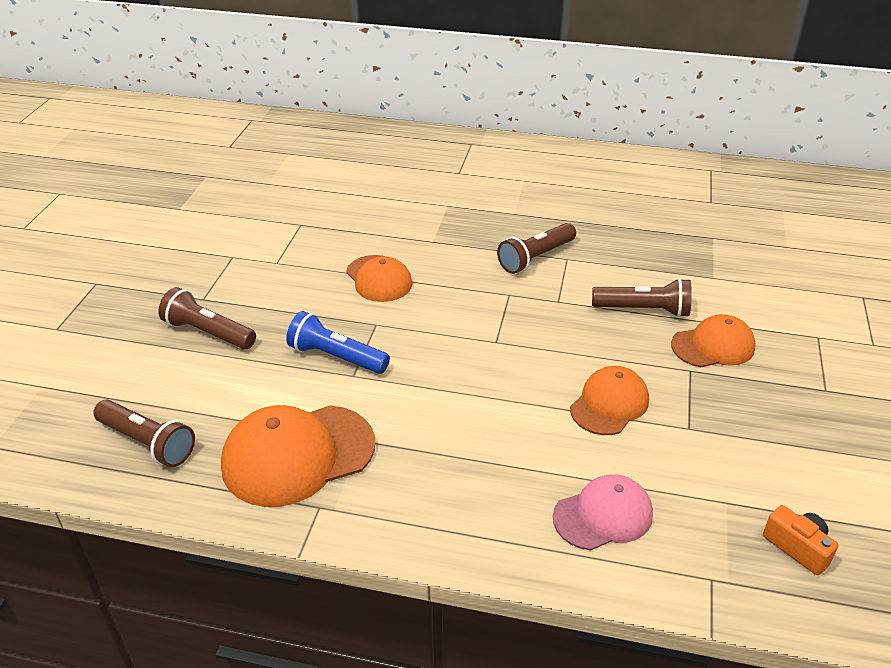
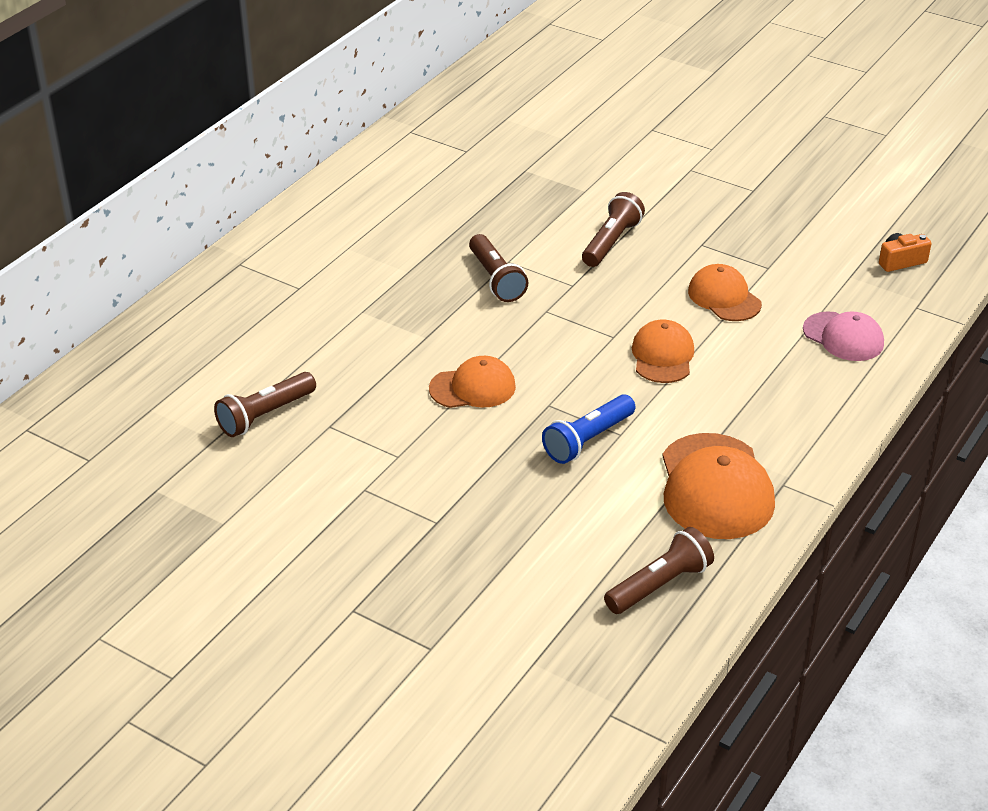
camera: 70 degrees left, 0 degrees up
brown flashlight [158,287,256,350] -> brown flashlight moved to [214,372,316,437]
pink cap [553,474,653,550] -> pink cap turned 135 degrees clockwise [803,311,884,361]
orange cap [671,314,756,367] -> orange cap moved to [632,319,694,383]

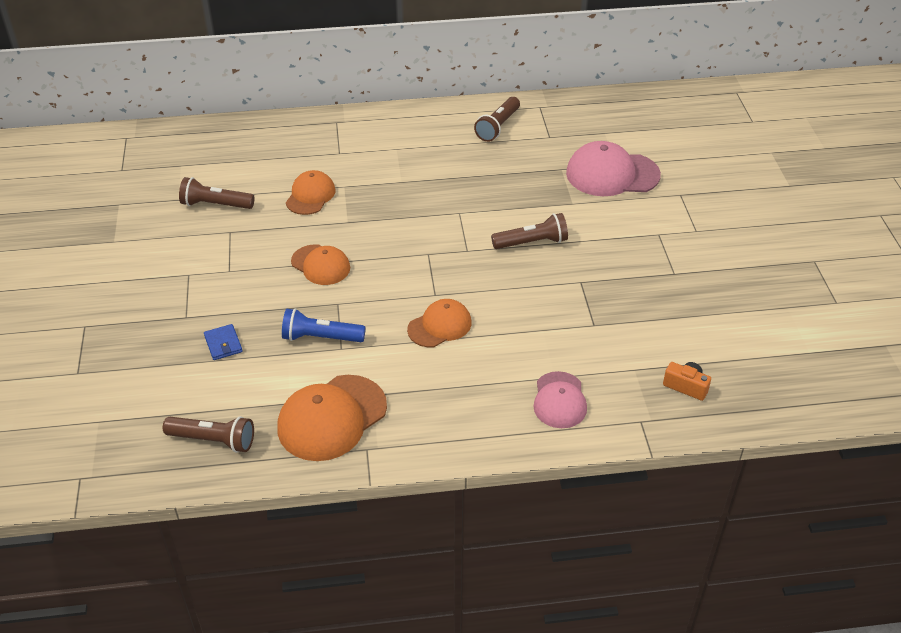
camera: 50 degrees right, 5 degrees up
brown flashlight [469,234,528,302] -> brown flashlight moved to [474,97,520,142]
orange cap [688,264,762,321] -> orange cap moved to [286,170,335,215]
none -> blue wallet [204,324,243,360]
none -> pink cap [566,141,661,196]

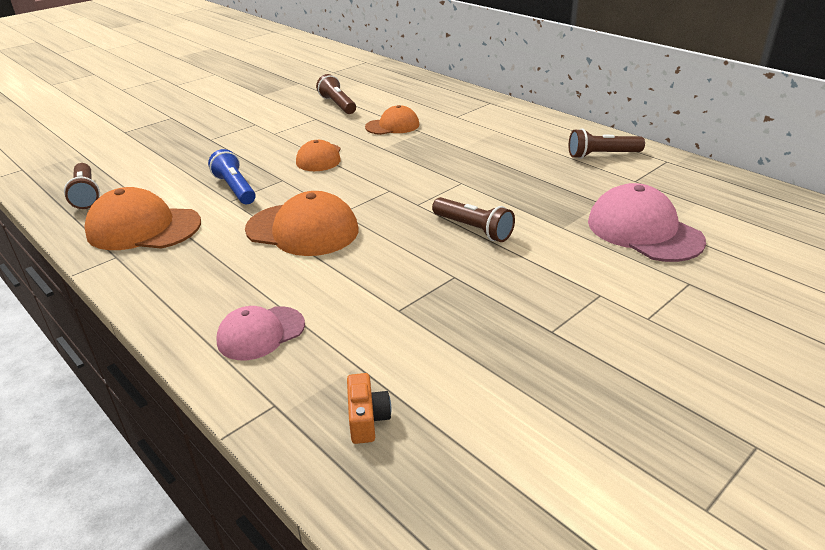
camera: 55 degrees right, 10 degrees down
blue wallet [204,324,243,360] -> none
orange cap [407,299,472,347] -> orange cap [245,191,358,256], size x1.60

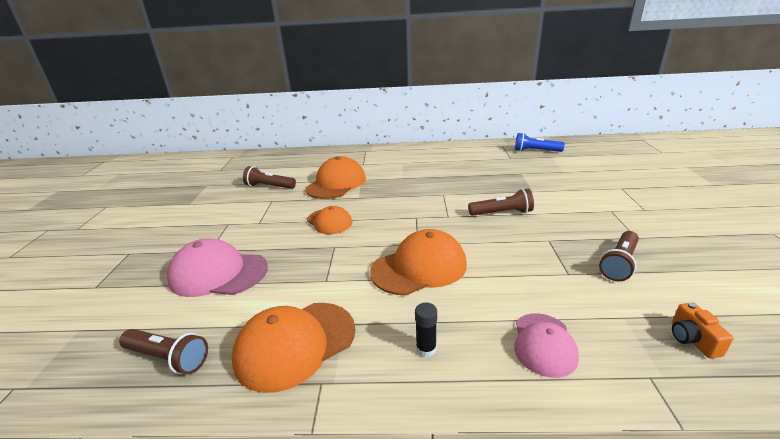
camera: 45 degrees left, 5 degrees down
blue flashlight [208,149,256,204] -> blue flashlight moved to [515,133,565,152]
orange camera [347,373,391,444] -> orange camera turned 135 degrees counterclockwise [672,303,733,358]
orange cap [365,105,419,135] -> orange cap [305,156,366,199], size x1.60
brown flashlight [569,129,645,159] -> brown flashlight moved to [599,231,639,281]
pink cap [588,183,706,262] -> pink cap moved to [167,238,268,297]
none -> black glue stick [415,303,437,357]

